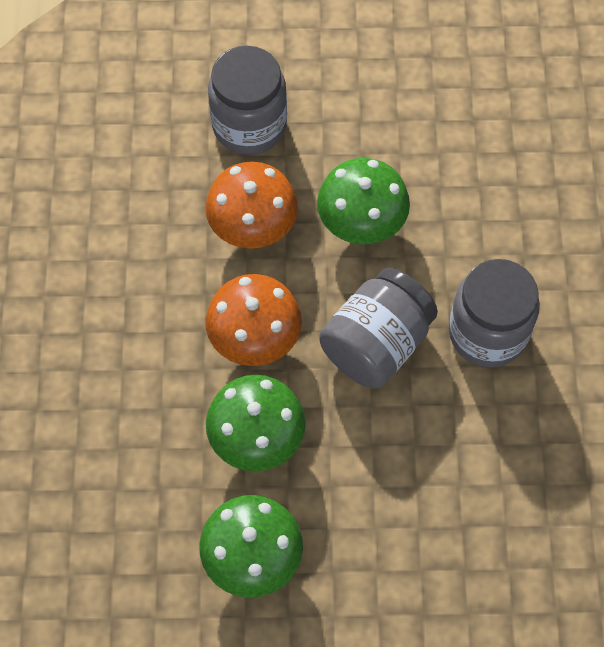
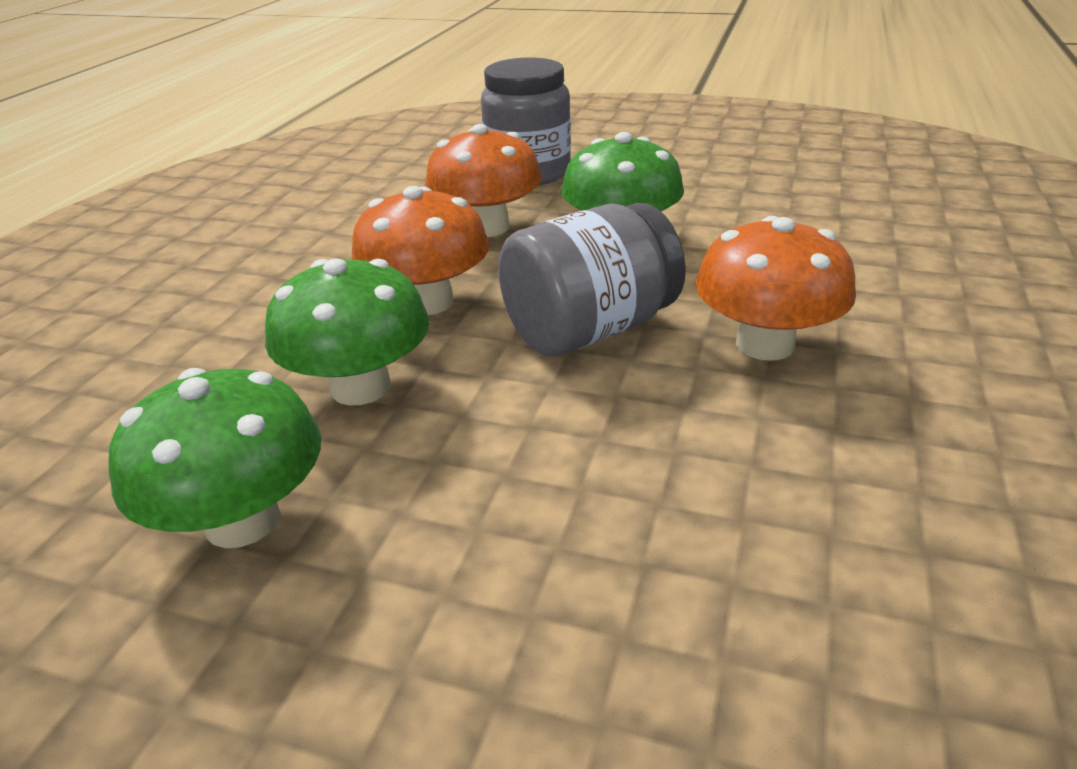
camera: 20 degrees right, 30 degrees down
grey jar [449,259,540,368] -> orange mushroom [696,216,856,361]

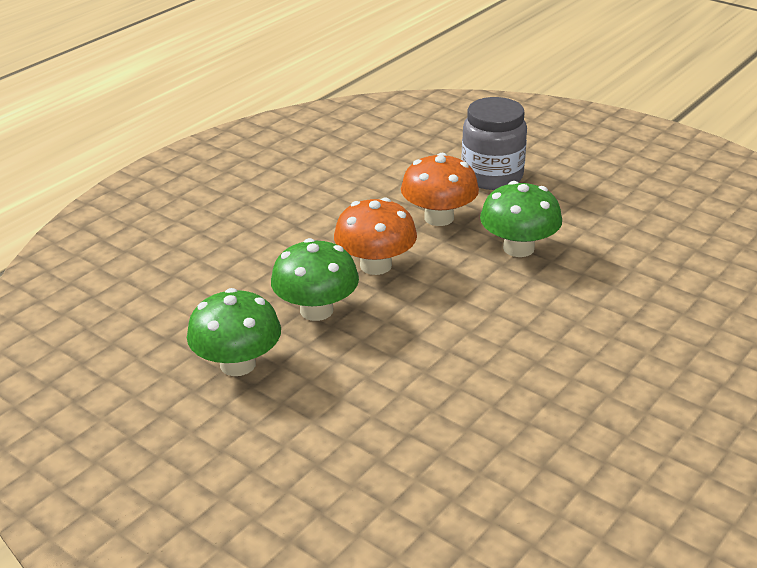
camera: 20 degrees right, 0 degrees up
grey jar [498,203,686,356] -> none
orange mushroom [696,216,856,361] -> none

